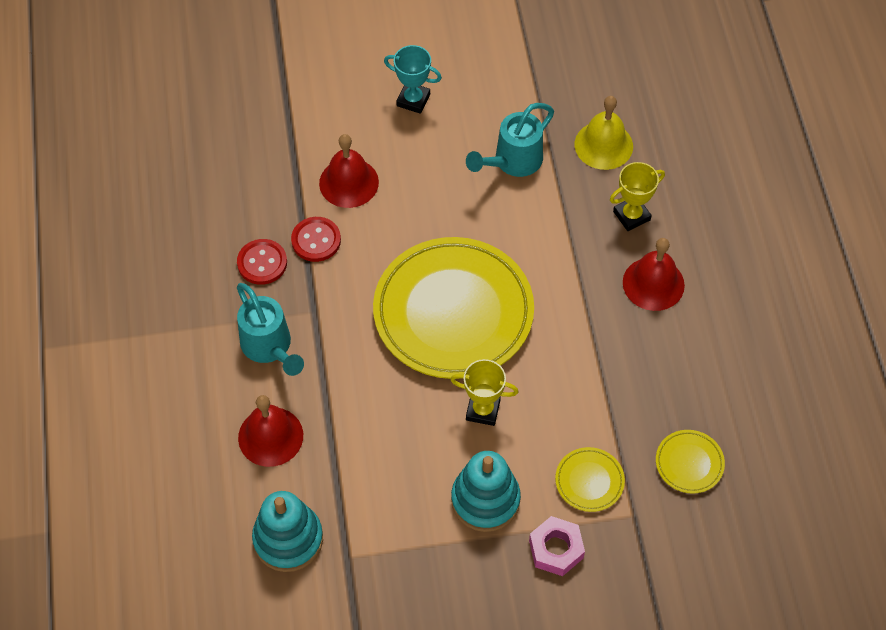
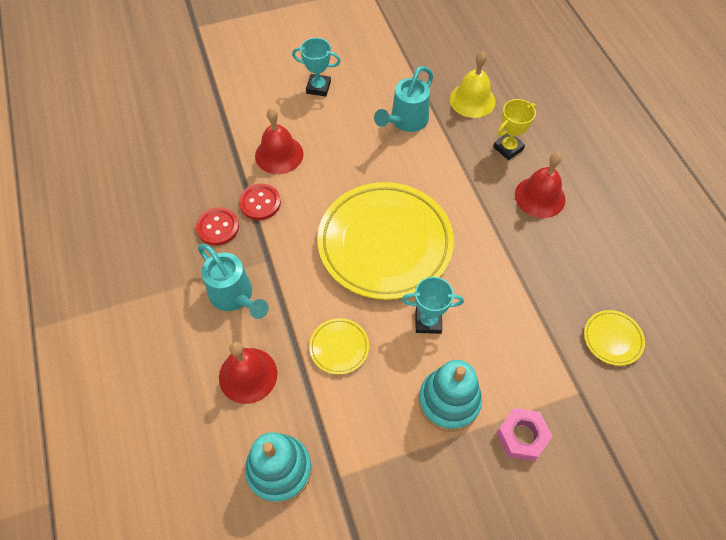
camera: 10 degrees left, 0 degrees up
yellow trophy [450,359,518,426] -> turquoise trophy [402,277,464,334]
yellow plate [555,447,625,512] -> yellow plate moved to [309,318,369,375]

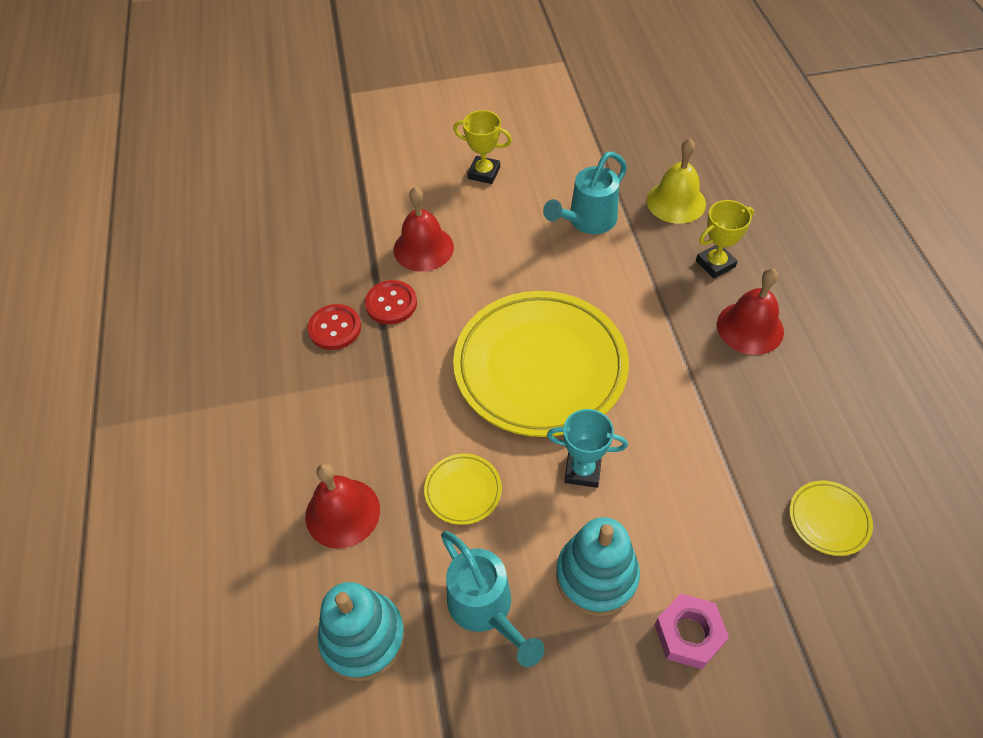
camera: 10 degrees right, 5 degrees down
turquoise watering can [198,244,269,319] -> turquoise watering can moved to [441,531,544,667]
turquoise trophy [292,38,341,96] -> yellow trophy [453,110,512,184]

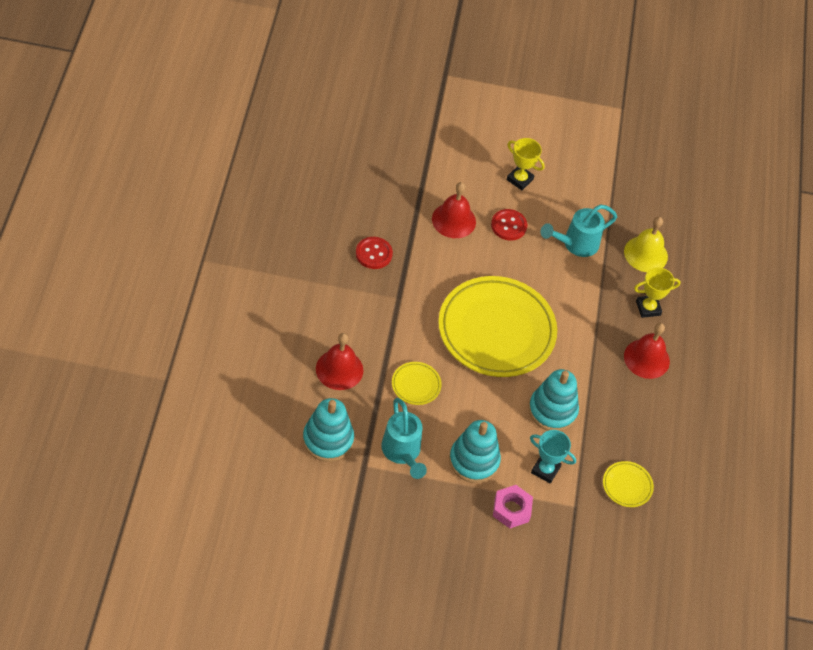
camera: 10 degrees right, 0 degrees up
red button [365,280,417,324] -> red button moved to [491,209,527,240]
turquoise trophy [547,409,628,488] -> turquoise trophy moved to [530,430,576,483]
none -> turquoise stacking toy [528,369,579,431]

